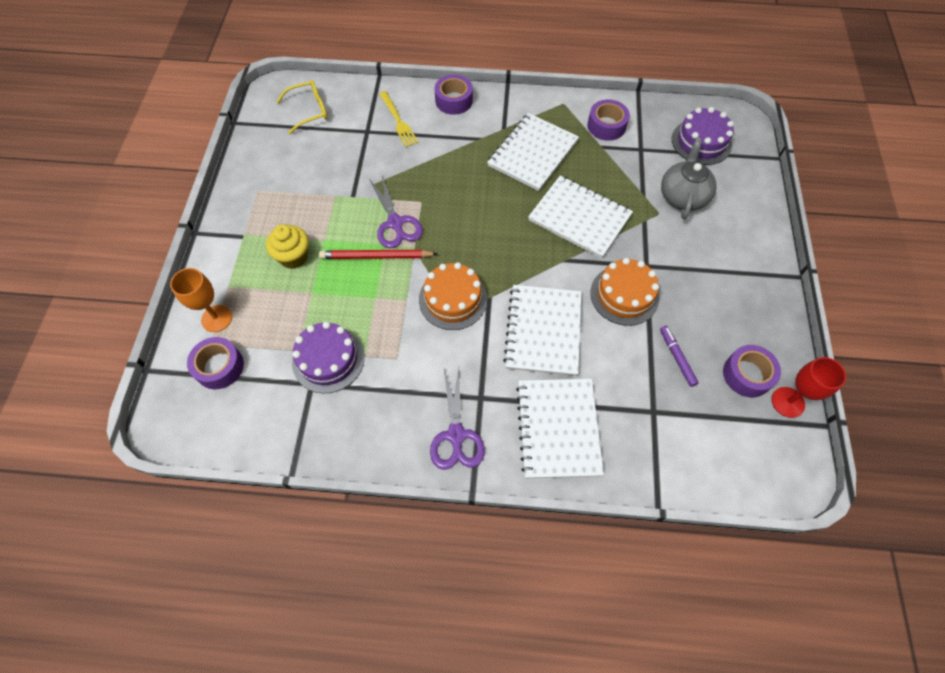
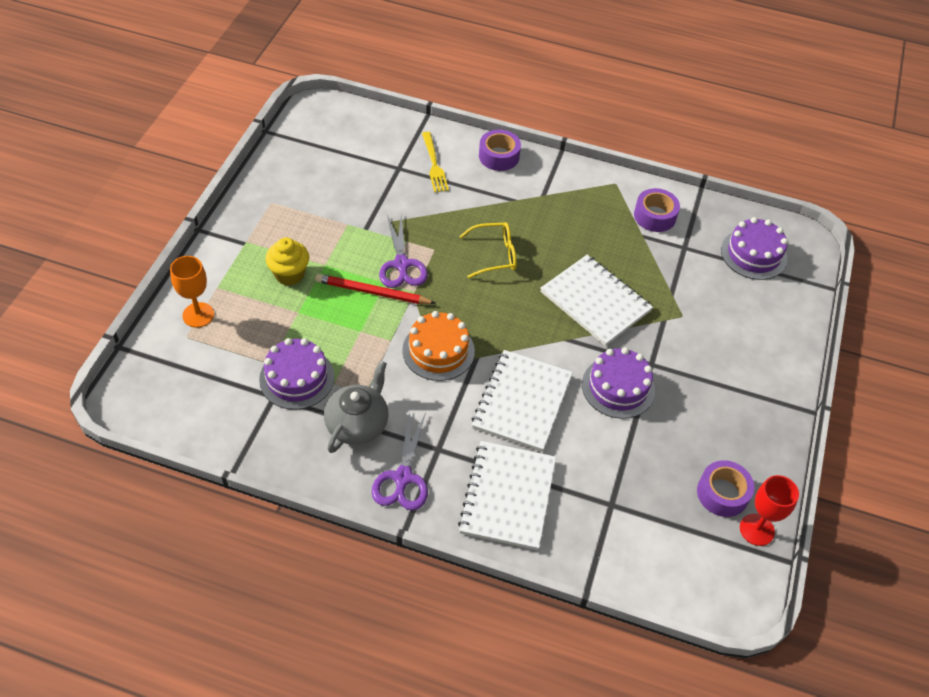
camera: 10 degrees right, 10 degrees down
purple tape [187,337,244,389] -> none
yellow glasses [276,80,328,134] -> yellow glasses moved to [459,222,517,278]
white notebook [487,113,579,191] -> none
orange cake [590,258,659,326] -> purple cake [582,347,655,419]
purple marker [660,326,699,387] -> none
grey teapot [661,138,716,219] -> grey teapot moved to [324,361,388,453]

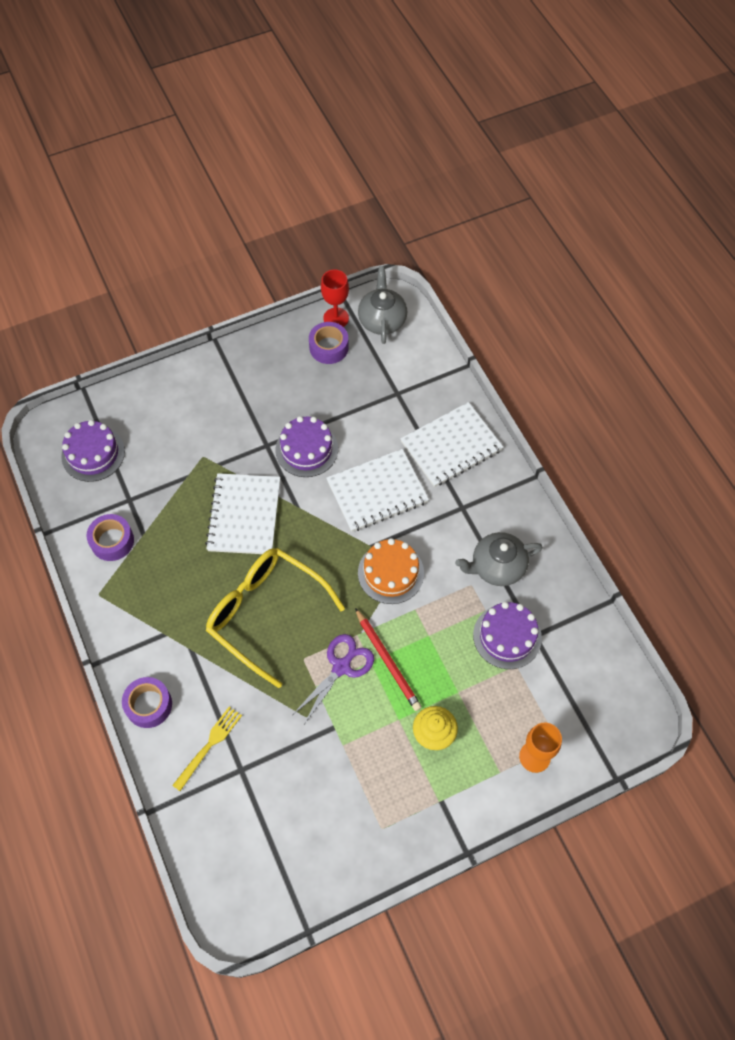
camera: 130 degrees left, 10 degrees up
purple scissors [372,412,428,510] -> none
yellow glasses [459,222,517,278] -> yellow glasses [206,548,345,688], size x1.88
none -> grey teapot [358,266,407,344]

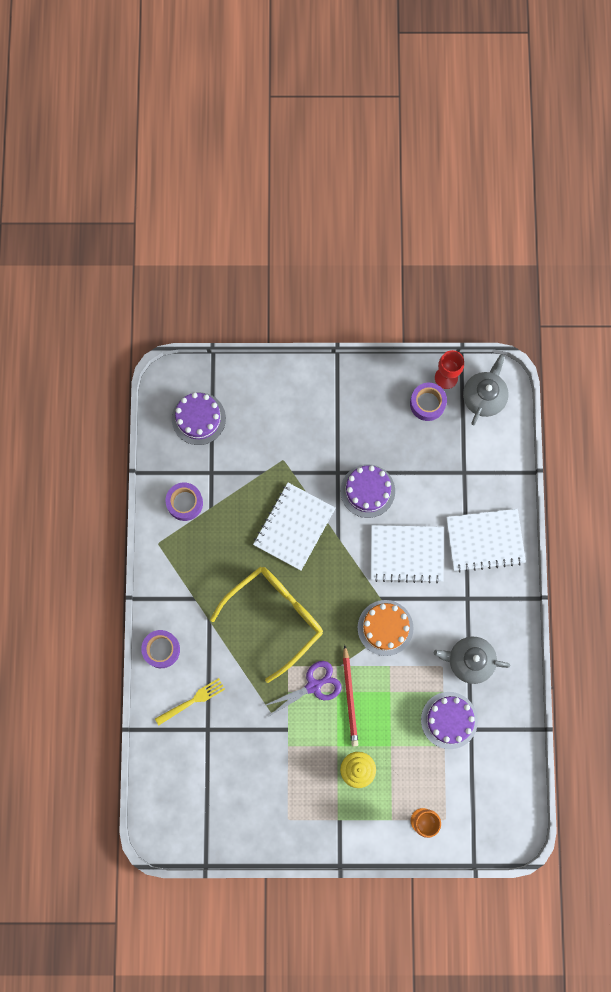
camera: 25 degrees right, 15 degrees up
yellow glasses [206,548,345,688] -> yellow glasses turned 75 degrees clockwise [210,566,323,683]

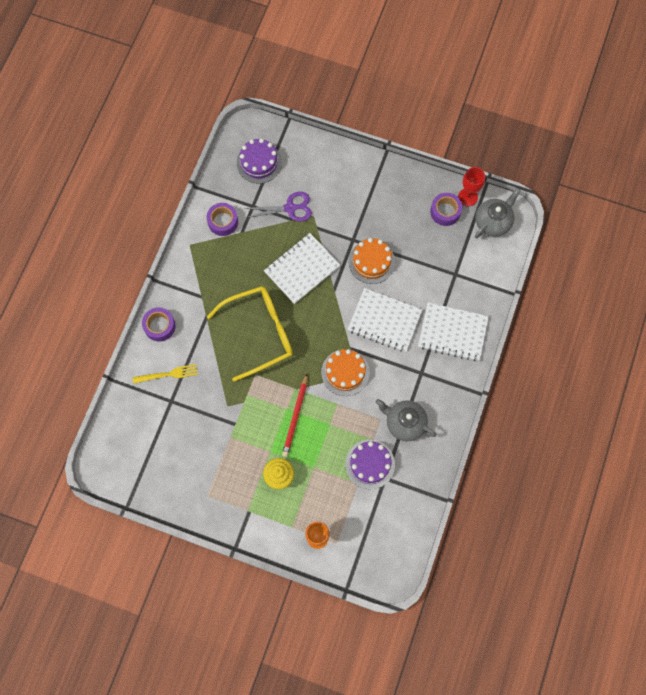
camera: 20 degrees right, 5 degrees down
purple scissors [264,661,342,717] -> purple scissors moved to [245,192,312,222]
purple cake [341,464,395,518] -> orange cake [348,238,395,284]

